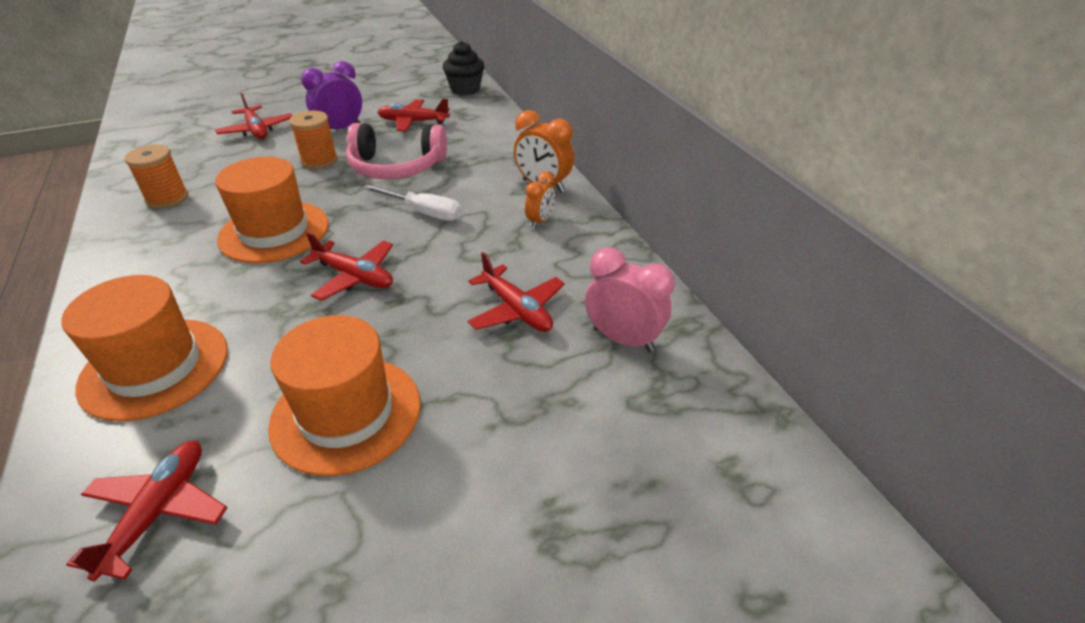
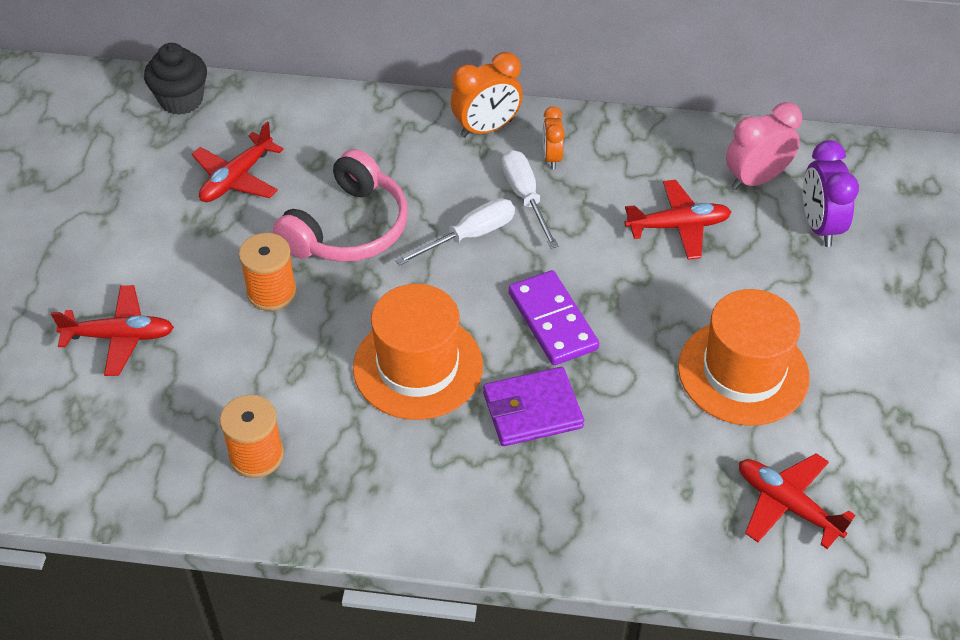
camera: 60 degrees left, 10 degrees up
orange hat [61,275,228,422] -> none
red plane [300,232,393,301] -> purple domino [508,270,599,365]
purple clock [301,61,362,129] -> purple clock moved to [803,140,859,247]
orange clock [525,172,555,229] -> orange clock turned 150 degrees counterclockwise [543,106,565,169]
none -> purple wallet [483,367,584,446]
none -> white screwdriver [502,150,559,248]

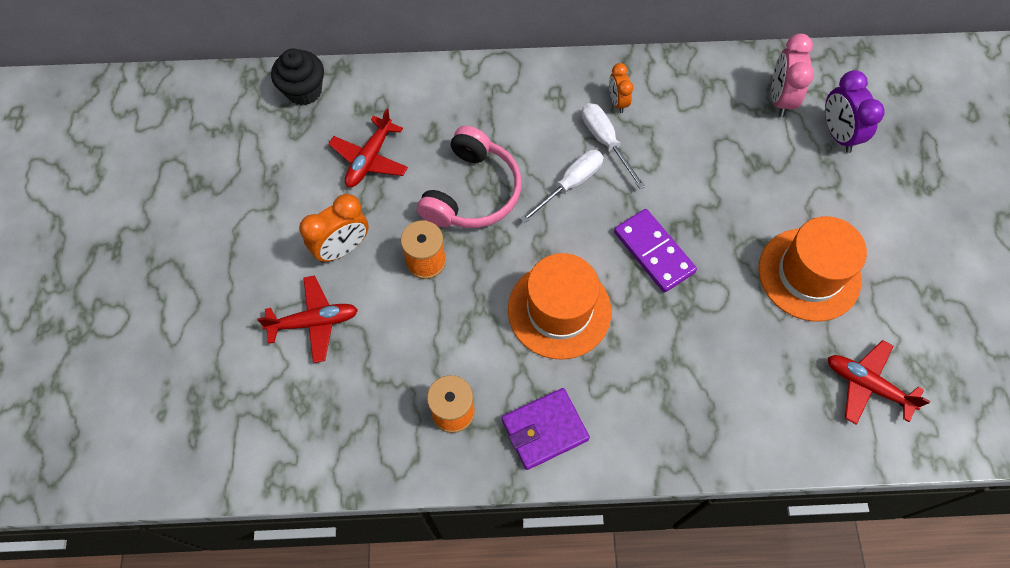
camera: 10 degrees left, 15 degrees up
orange clock [451,52,523,138] -> orange clock moved to [299,194,369,263]
purple wallet [483,367,584,446] -> purple wallet moved to [502,388,590,470]
red plane [625,180,731,260] -> none
pink clock [726,102,802,190] -> pink clock turned 45 degrees counterclockwise [771,33,814,117]

